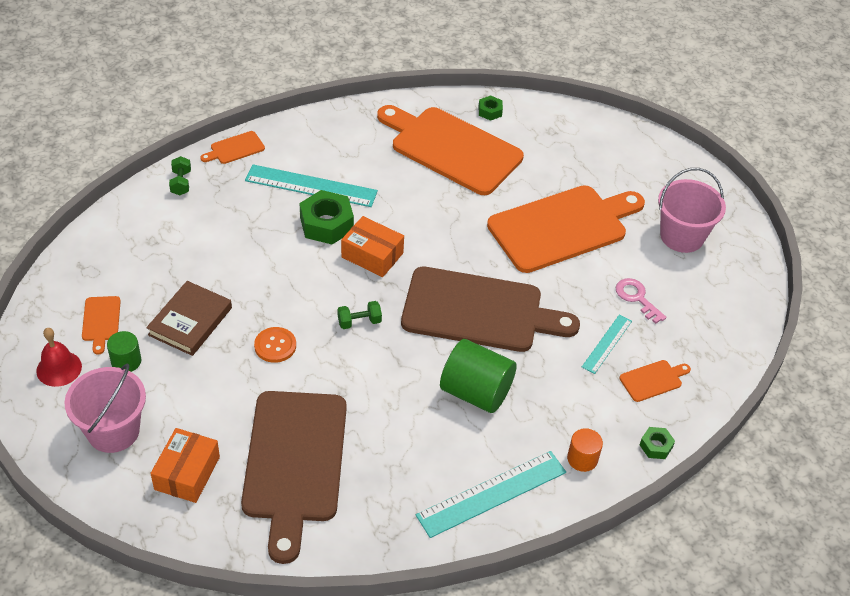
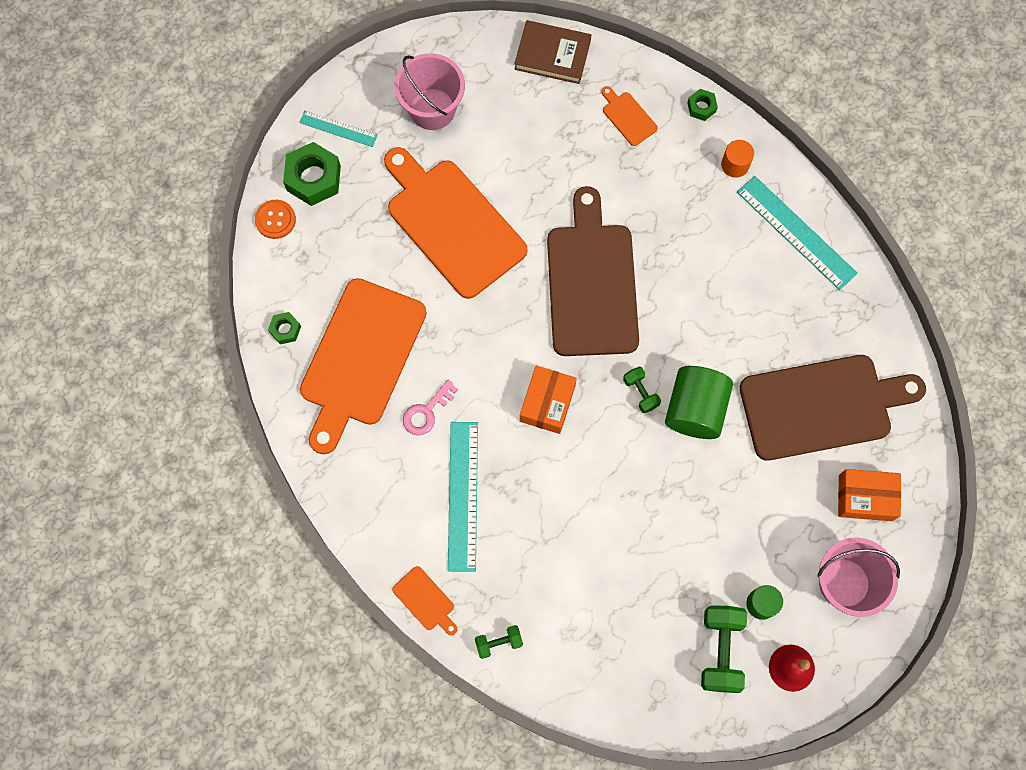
camera: 100 degrees left, 25 degrees up
orange cutting board [82,296,121,355] -> green dumbbell [701,605,747,693]
brown book [146,281,232,356] -> brown book moved to [514,20,591,84]
orange button [254,327,296,363] -> orange button moved to [255,200,296,239]
green nut [300,190,354,245] -> green nut moved to [283,142,341,206]
green cylinder [440,339,517,413] -> green cylinder moved to [665,366,733,439]
turquoise ruler [582,315,632,374] -> turquoise ruler moved to [299,111,378,147]
pink key [616,278,667,324] -> pink key moved to [403,380,458,435]

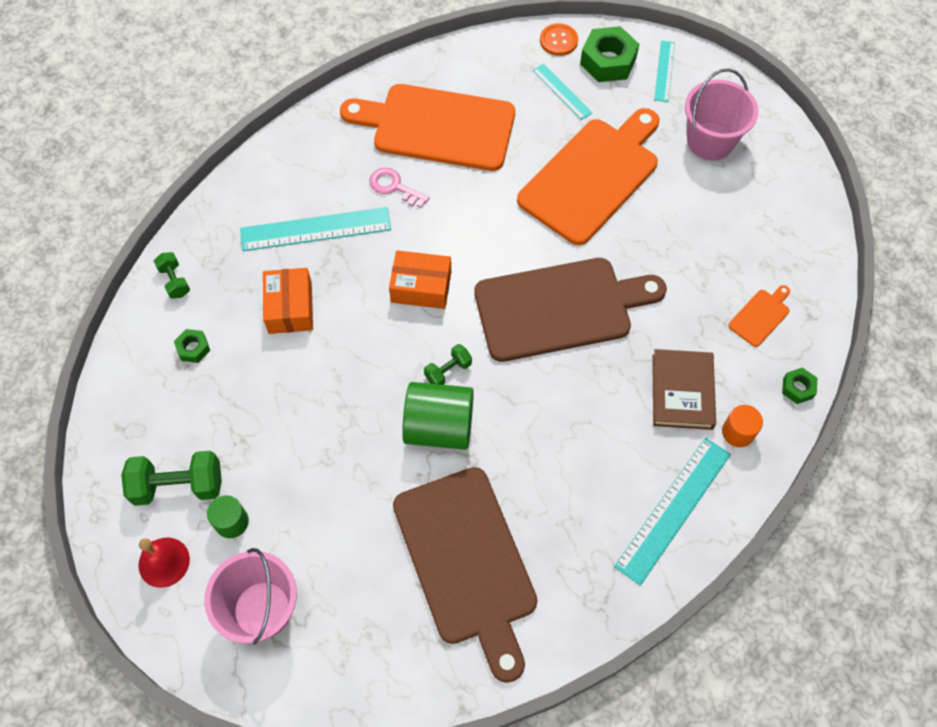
camera: 80 degrees right, 10 degrees down
green nut [268,312,301,344] -> green nut moved to [174,329,210,363]
orange cutting board [392,566,458,636] -> none
brown book [514,20,591,84] -> brown book moved to [652,349,716,430]
orange box [838,469,901,521] -> orange box moved to [263,268,313,334]
none -> turquoise ruler [532,64,592,120]

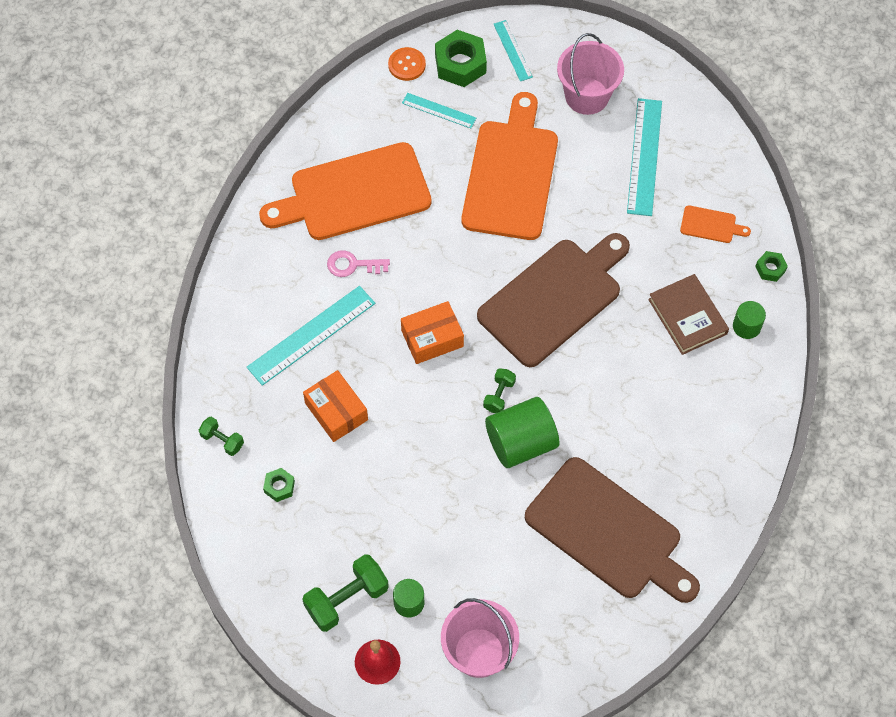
camera: 30 degrees left, 0 degrees up
turquoise ruler [614,437,731,586] -> turquoise ruler moved to [627,98,662,216]
orange cylinder [722,405,763,447] -> green cylinder [733,301,766,339]
orange cutting board [728,285,790,347] -> orange cutting board turned 90 degrees clockwise [680,205,751,243]

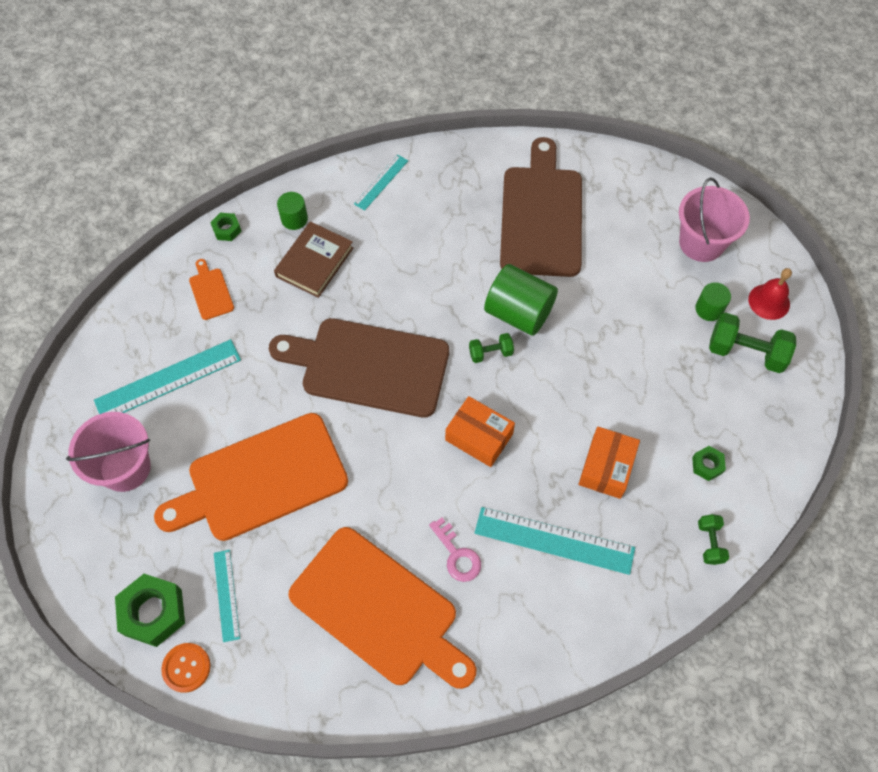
camera: 125 degrees left, 0 degrees up
turquoise ruler [494,20,533,81] -> turquoise ruler moved to [354,155,408,211]

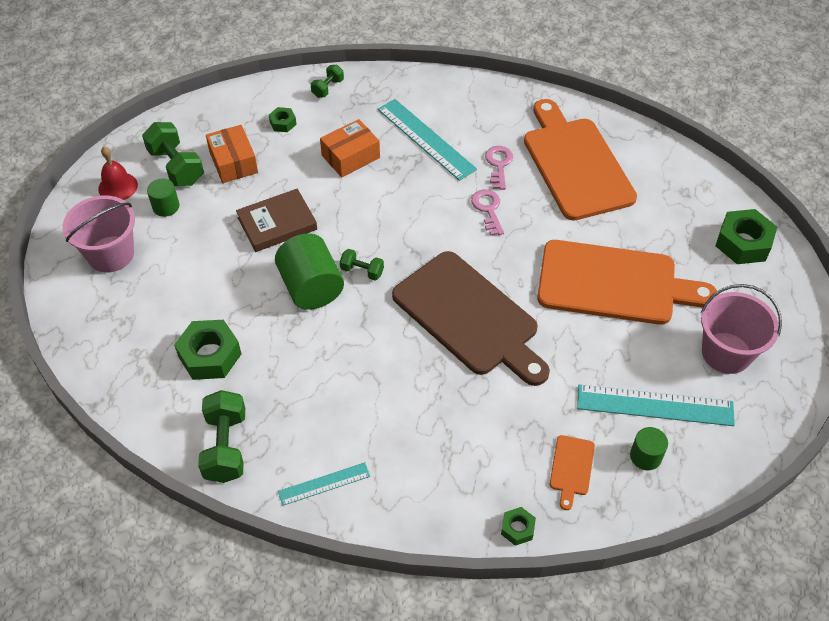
camera: 145 degrees left, 10 degrees down
orange button [161,643,211,693] -> none
turquoise ruler [214,550,240,642] -> none
brown book [274,222,353,298] -> brown book moved to [236,189,317,252]
green cylinder [277,192,308,230] -> green cylinder moved to [630,427,668,470]
orange box [445,396,515,467] -> orange box moved to [206,125,258,183]
brown cutting board [500,137,582,277] -> green nut [174,320,241,380]
none -> green dumbbell [198,390,245,483]
none -> pink key [471,189,504,236]

